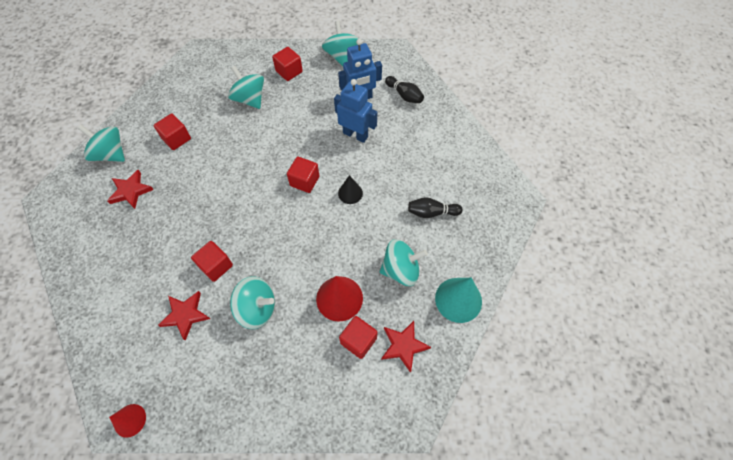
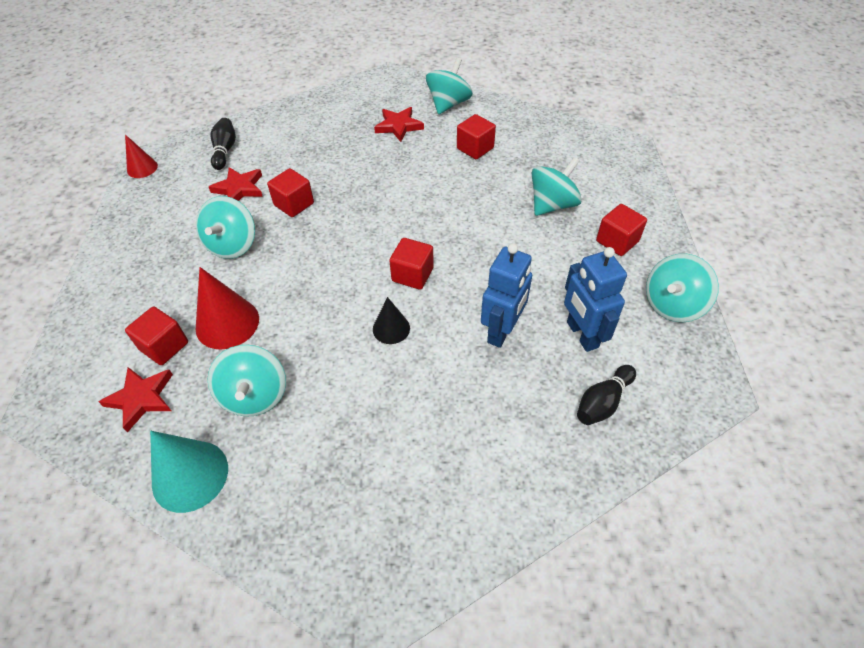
camera: 90 degrees right, 10 degrees down
turquoise spinning top [322,21,359,66] -> turquoise spinning top turned 150 degrees clockwise [646,254,719,322]
black bowling pin [408,197,463,218] -> black bowling pin moved to [211,118,236,170]

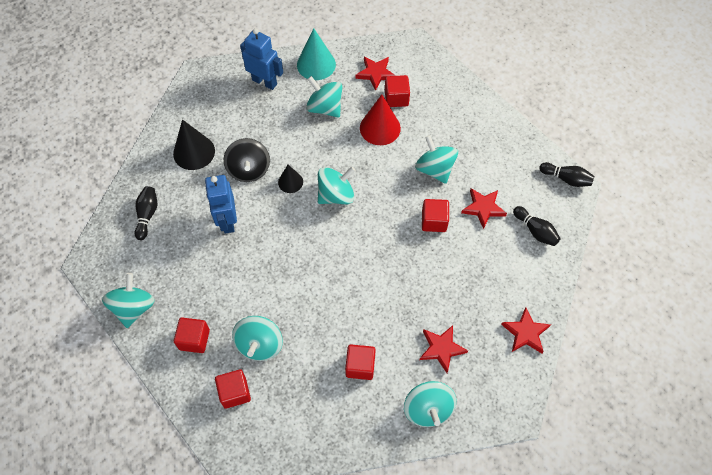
camera: 140 degrees right, 10 degrees up
red cone [125,135,158,178] -> black bowling pin [539,162,595,187]
red cube [389,238,434,290] -> red cube moved to [215,369,251,409]
blue robot [564,247,627,352] -> blue robot moved to [240,28,283,90]
none -> black cone [173,119,215,170]
none -> black spinning top [224,138,270,182]
none -> turquoise spinning top [318,167,356,204]
none -> red star [501,308,551,353]

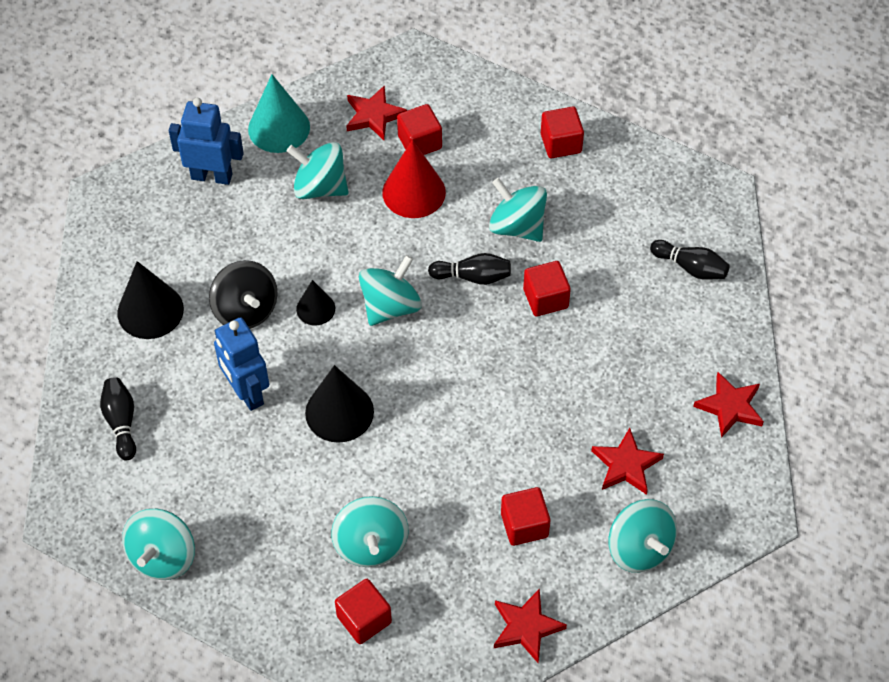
camera: 20 degrees left, 5 degrees down
turquoise spinning top [102,273,155,328] -> turquoise spinning top turned 150 degrees counterclockwise [122,509,195,580]
red cube [174,317,210,353] -> red cube moved to [541,107,584,158]
red star [461,188,507,229] -> red star moved to [494,589,567,663]
black bowling pin [539,162,595,187] -> black bowling pin moved to [428,253,511,285]
none -> black cone [305,365,374,443]

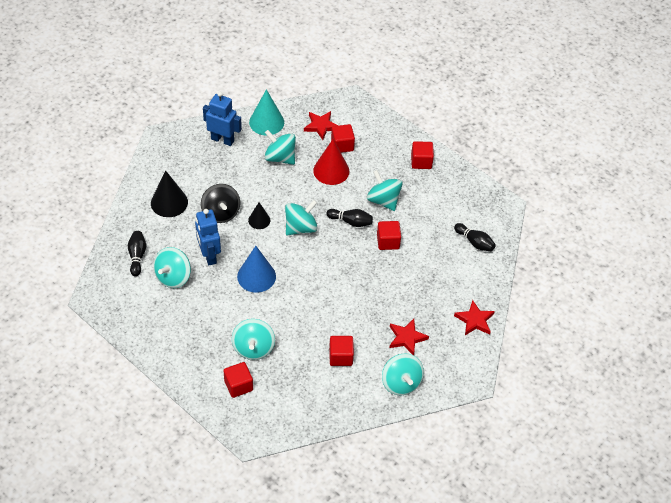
camera: 10 degrees right, 5 degrees down
turquoise spinning top [122,509,195,580] -> turquoise spinning top moved to [154,247,191,288]
black cone [305,365,374,443] -> blue cone [237,246,276,293]
red star [494,589,567,663] -> none

